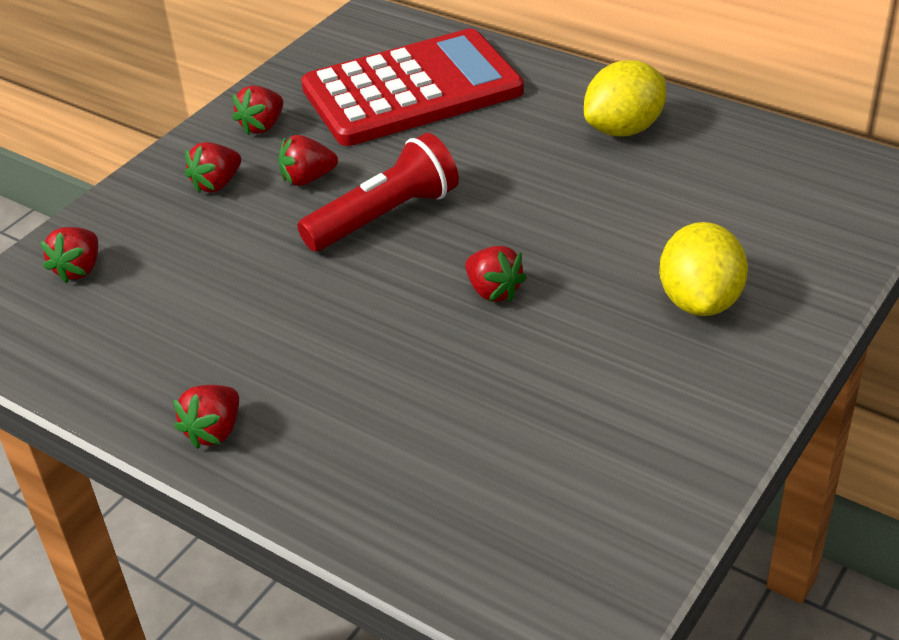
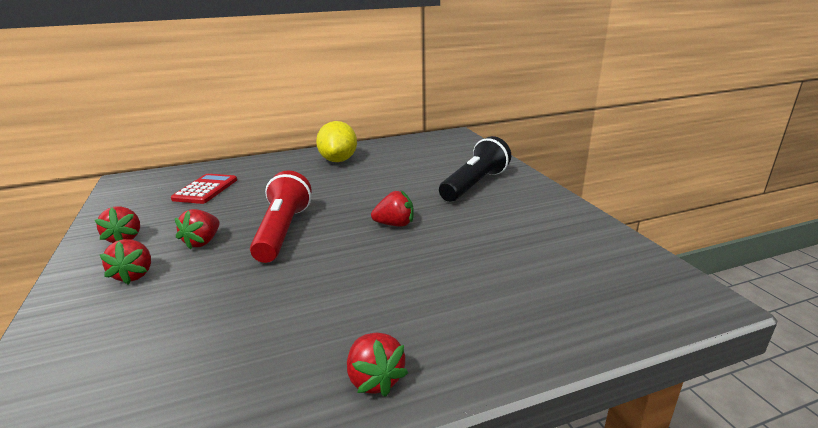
camera: 55 degrees left, 15 degrees down
red strawberry [40,227,98,284] -> none
red calculator [301,29,524,146] -> red calculator [171,174,237,204], size x0.46
yellow lemon [659,222,748,316] -> black flashlight [439,136,511,202]

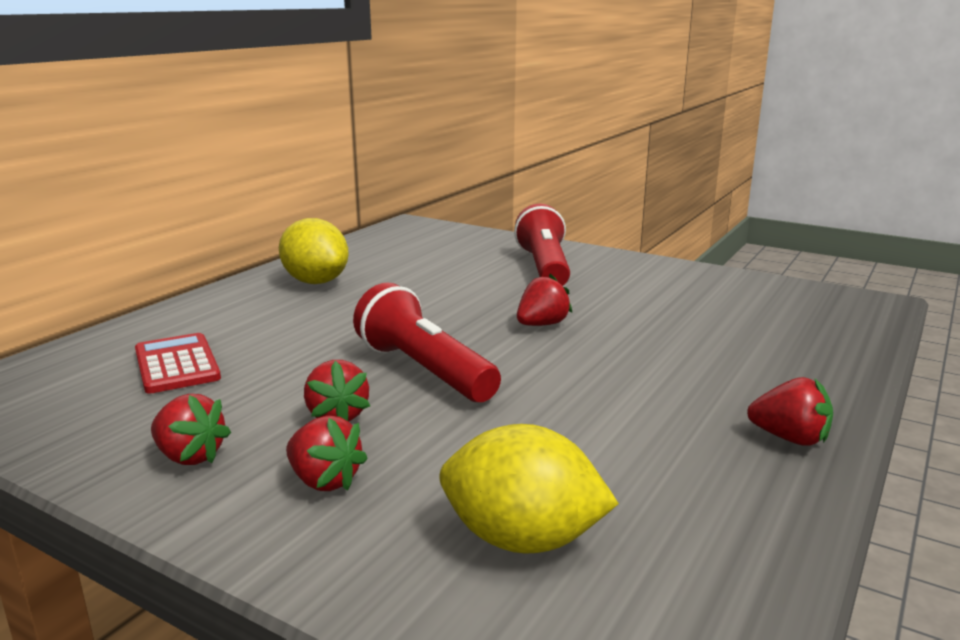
camera: 40 degrees left, 5 degrees down
black flashlight [439,136,511,202] -> red flashlight [514,204,570,286]
none -> yellow lemon [439,424,619,554]

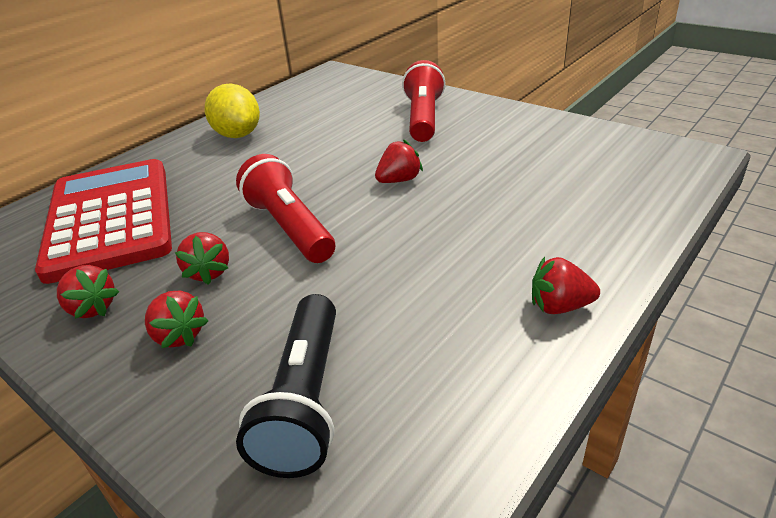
camera: 10 degrees right, 15 degrees up
red calculator [135,333,221,394] -> red calculator [35,159,172,284], size x2.16
yellow lemon [439,424,619,554] -> black flashlight [236,294,336,478]
red strawberry [747,377,833,446] -> red strawberry turned 150 degrees clockwise [532,257,600,314]

